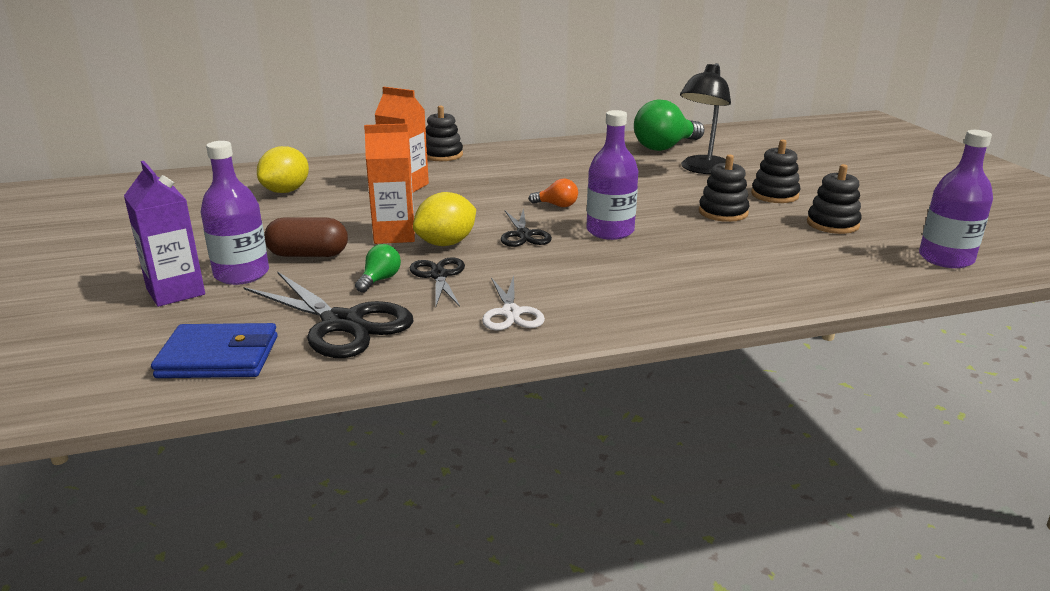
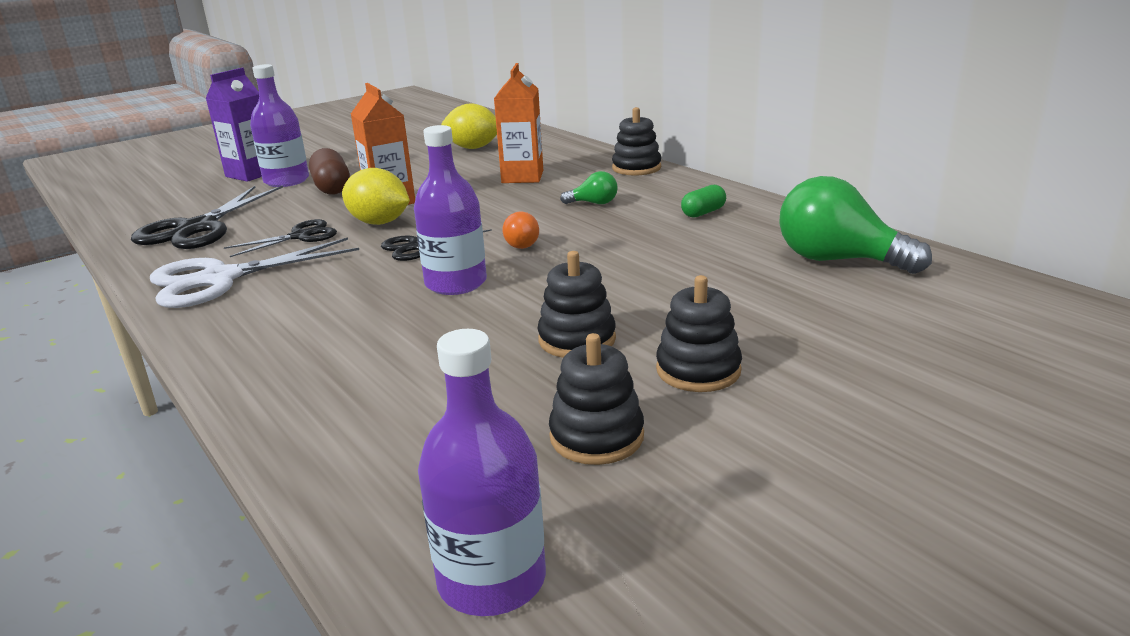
camera: 70 degrees right, 0 degrees up
blue wallet [151,323,278,378] -> none
green light bulb [355,244,401,293] -> green light bulb moved to [560,171,618,204]
white scissors [482,275,545,331] -> white scissors [150,237,359,308], size x1.72
black lamp [680,63,731,174] -> none
none -> green capsule [681,185,726,218]

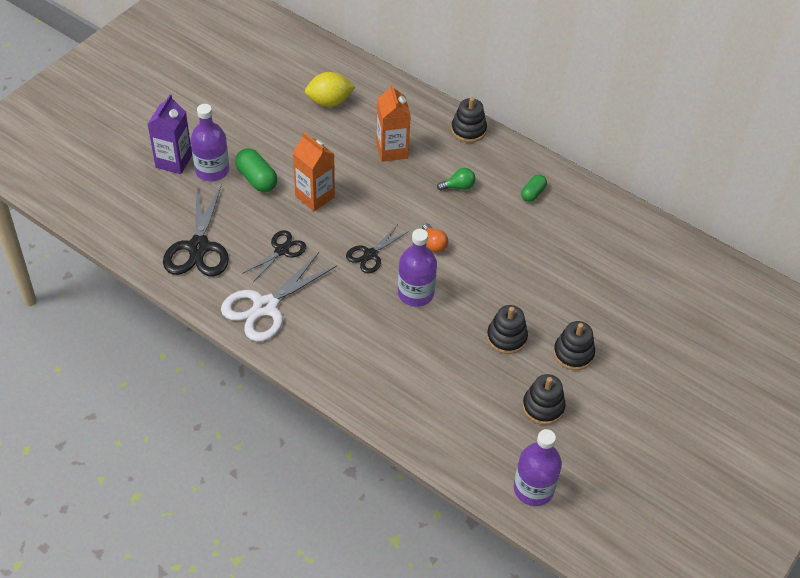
camera: 20 degrees left, 25 degrees up
brown capsule [309,148,350,195] -> green capsule [235,148,277,192]
yellow lemon [342,168,410,225] -> none
green light bulb [779,176,932,274] -> none

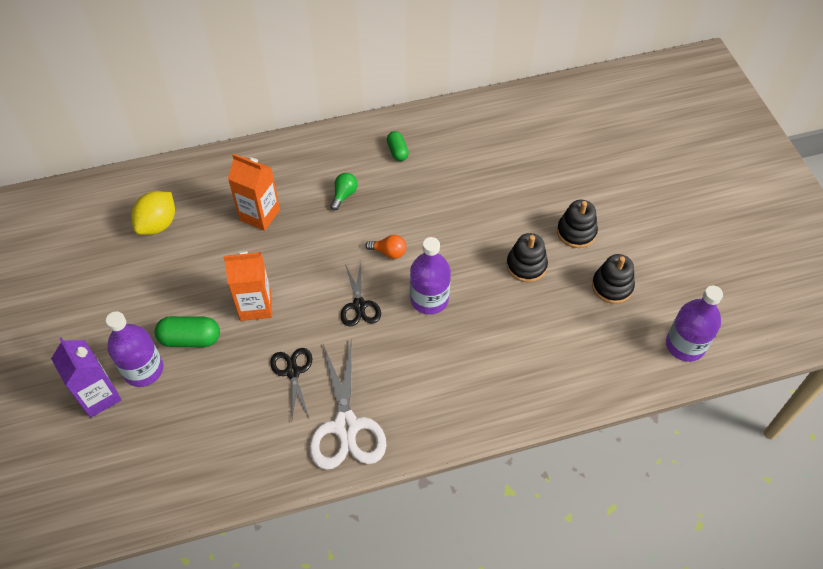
camera: 50 degrees left, 5 degrees up
black scissors [163,184,229,276] -> none
black stacking toy [451,97,487,143] -> none

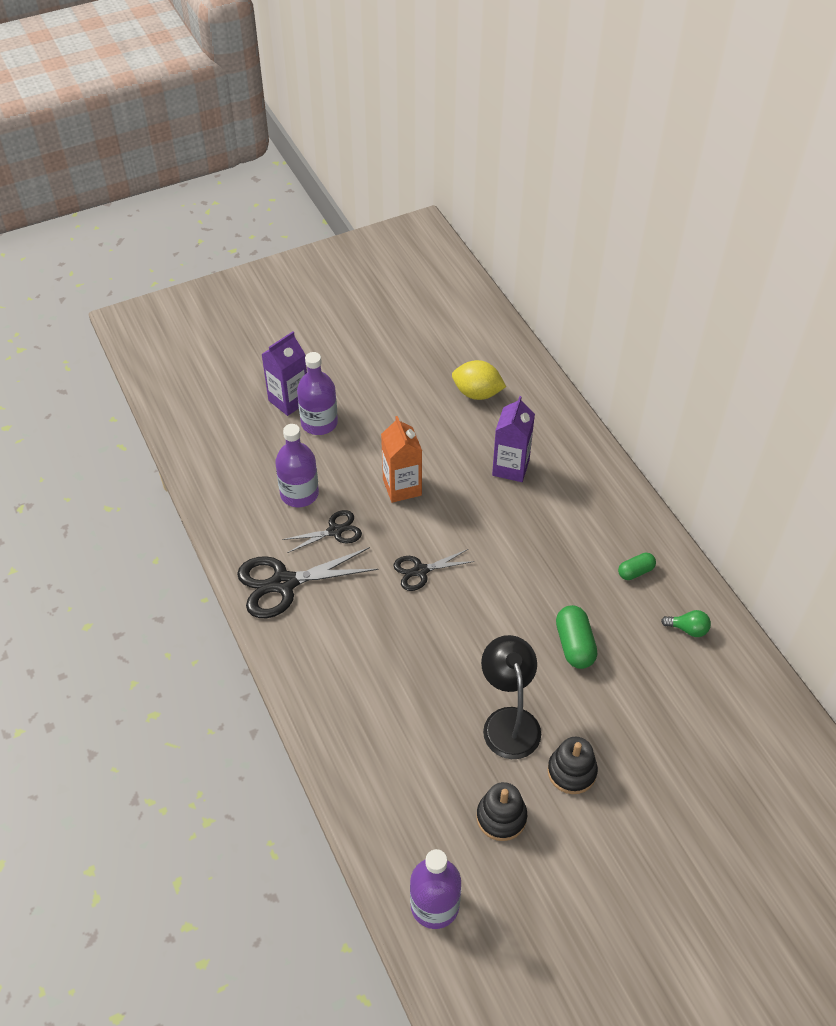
camera: 80 degrees right, 5 degrees down
green capsule [155,316,220,347] -> green capsule moved to [556,605,597,669]
orange carton [228,154,280,231] -> purple carton [492,396,535,482]
white scissors [309,342,387,470] -> black scissors [237,547,378,618]
green light bulb [330,173,358,210] -> green light bulb moved to [661,610,711,637]
orange light bulb [365,235,406,259] -> none
purple bottle [410,237,451,315] -> purple bottle moved to [275,424,319,507]
black stacking toy [507,233,548,282] -> black lamp [481,635,541,759]

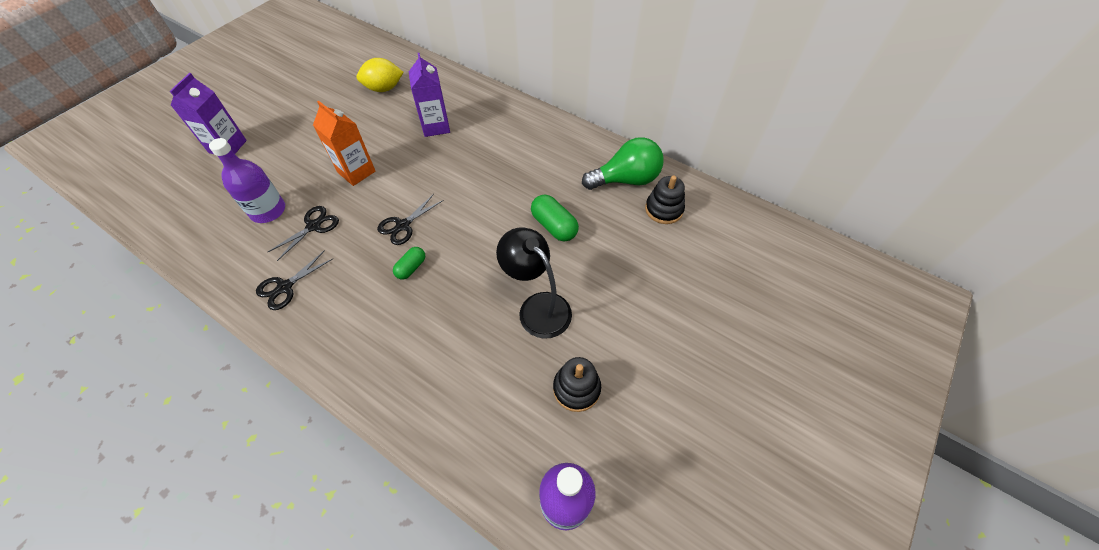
camera: 30 degrees left, 5 degrees up
black scissors [237,547,378,618] -> black scissors [256,251,333,310], size x0.58
purple bottle [297,352,338,435] -> none
black stacking toy [547,737,598,794] -> black stacking toy moved to [645,176,685,224]
green capsule [618,553,656,580] -> green capsule moved to [393,247,425,279]
green light bulb [661,610,711,637] -> green light bulb [582,137,664,190], size x2.10

